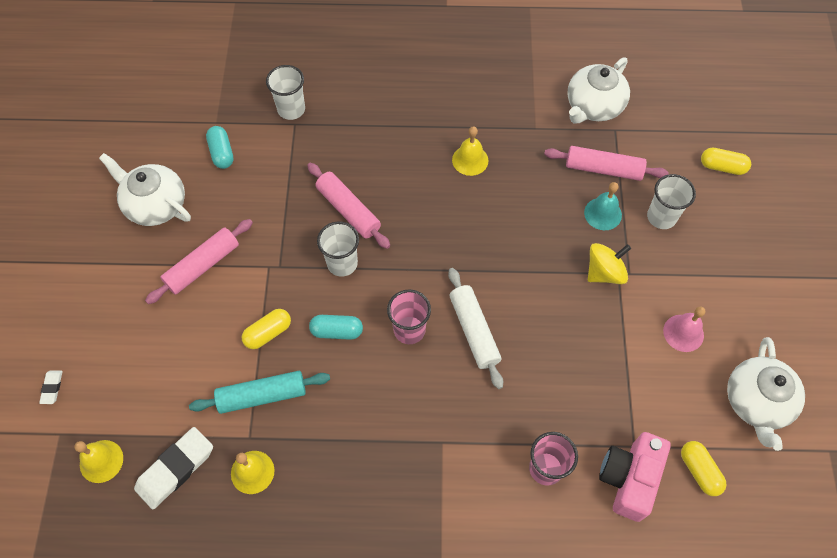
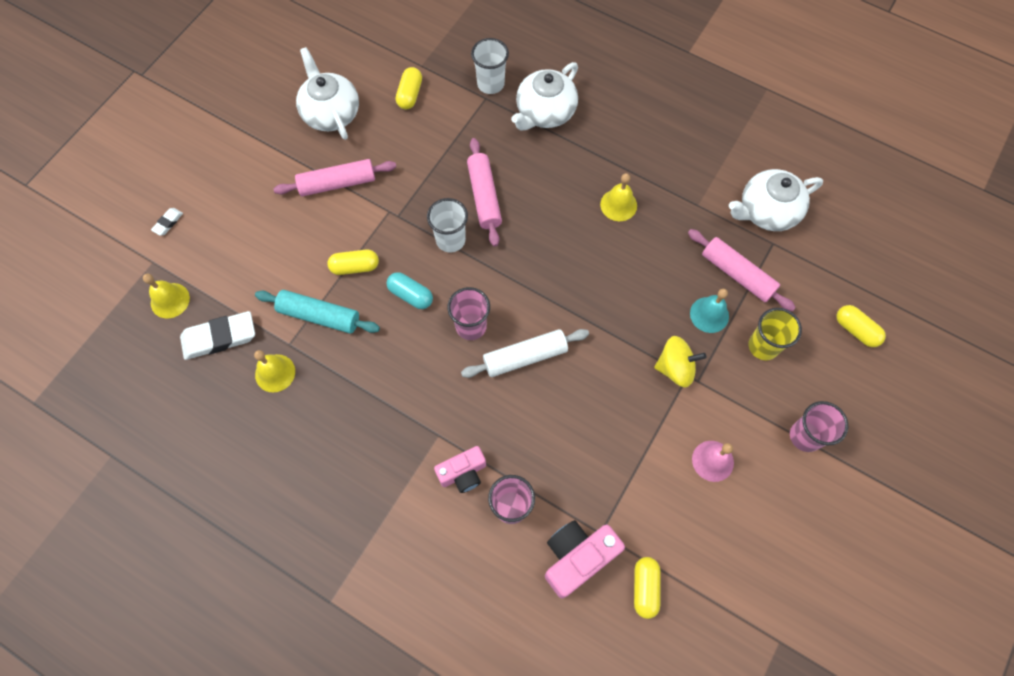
camera: 30 degrees right, 5 degrees up
turquoise capsule [206,126,234,169] -> yellow capsule [396,67,422,109]
white rolling pin [448,268,503,389] -> white rolling pin turned 60 degrees clockwise [461,329,589,378]
white cup [647,174,696,229] -> yellow cup [748,308,802,360]
white teapot [727,337,805,451] -> white teapot moved to [511,62,578,131]
none -> pink camera [434,446,486,493]
none -> pink cup [790,401,848,452]

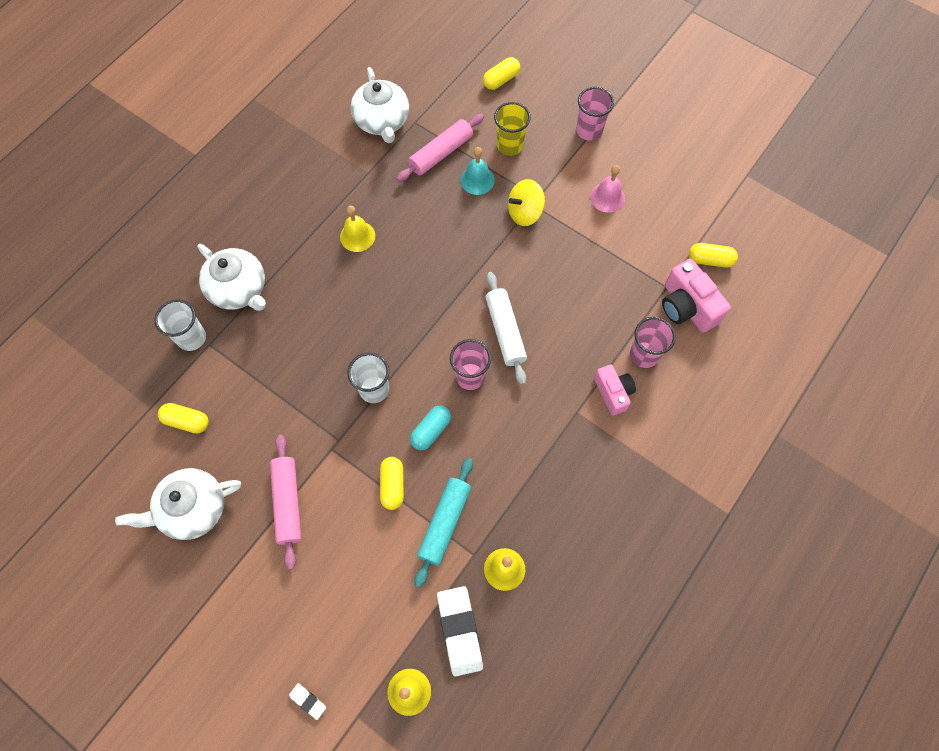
camera: 85 degrees left, 0 degrees up
pink rolling pin [467,138,502,247] -> none
yellow spinning top [654,336,706,388] -> yellow spinning top turned 120 degrees counterclockwise [508,179,545,226]

